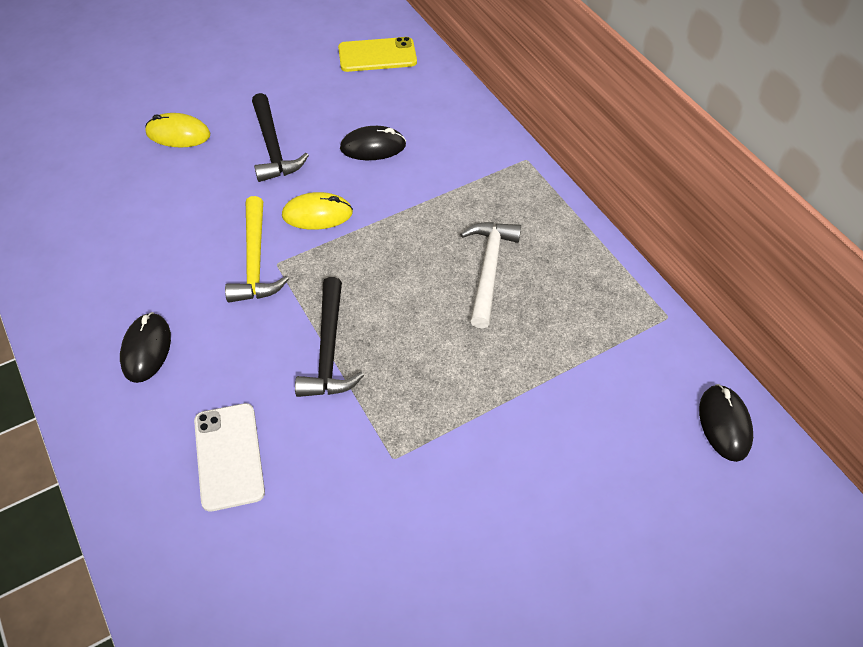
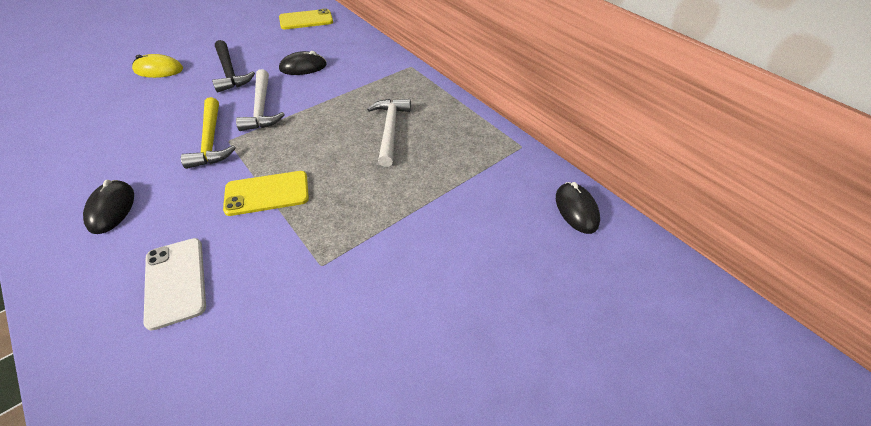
camera: 10 degrees left, 5 degrees down
yellow mouse [282,192,353,230] -> white hammer [236,69,285,131]
black hammer [295,277,364,397] -> yellow phone [223,171,309,216]

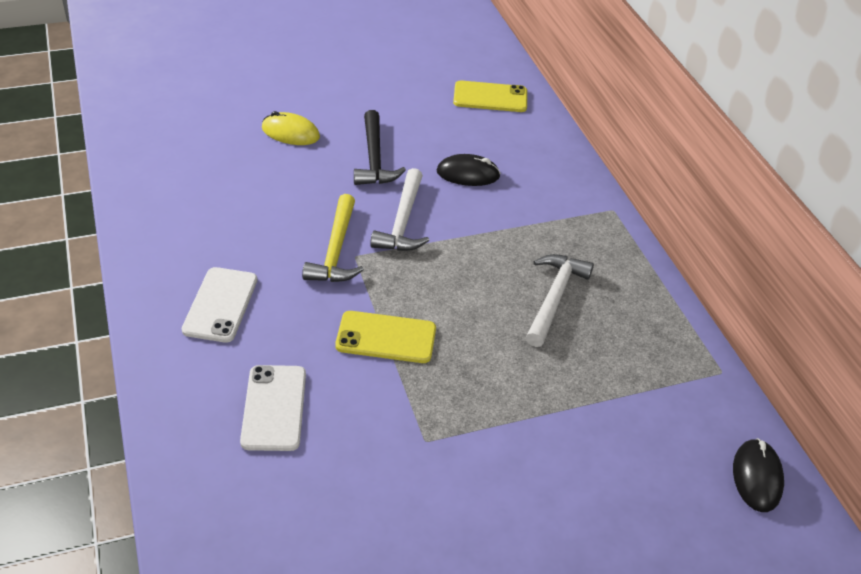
camera: 20 degrees right, 5 degrees down
black mouse [83,180,134,234] -> white phone [182,267,257,343]

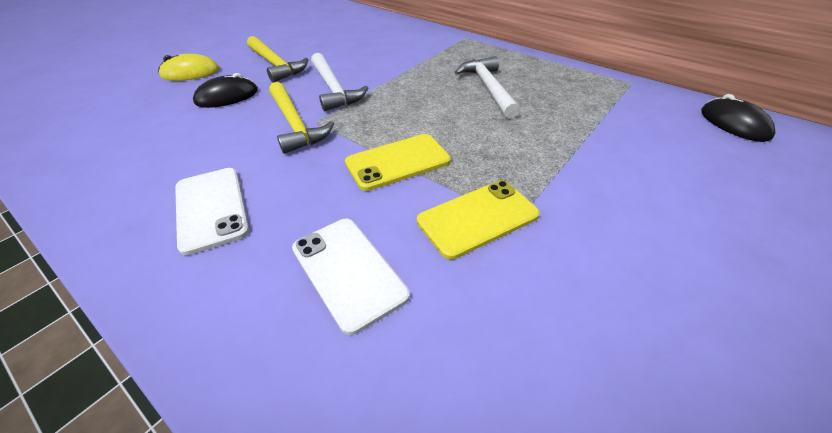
camera: 30 degrees left, 0 degrees up
black hammer [354,110,406,185] -> yellow hammer [247,36,309,83]
black mouse [437,154,501,186] -> black mouse moved to [193,73,258,108]
yellow phone [453,80,527,112] -> yellow phone moved to [417,180,540,260]

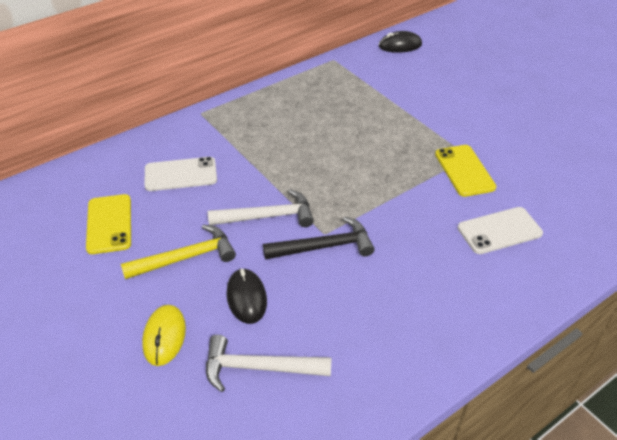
camera: 75 degrees left, 0 degrees up
white phone [175,168,249,255] -> white phone moved to [144,157,217,191]
yellow hammer [269,82,334,154] -> black hammer [263,217,375,260]
yellow phone [345,134,451,191] -> yellow phone moved to [86,194,131,254]
white hammer [455,56,520,119] -> white hammer moved to [206,335,332,392]

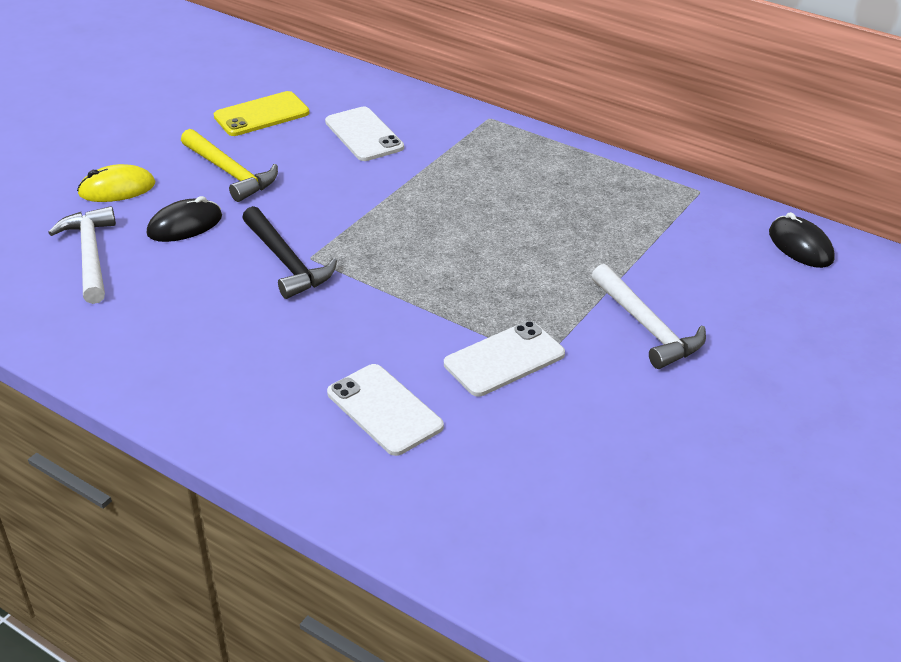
camera: 70 degrees right, 5 degrees down
white hammer [208,189,314,227] -> white hammer moved to [591,264,706,369]
yellow phone [435,145,496,197] -> white phone [444,321,565,396]

